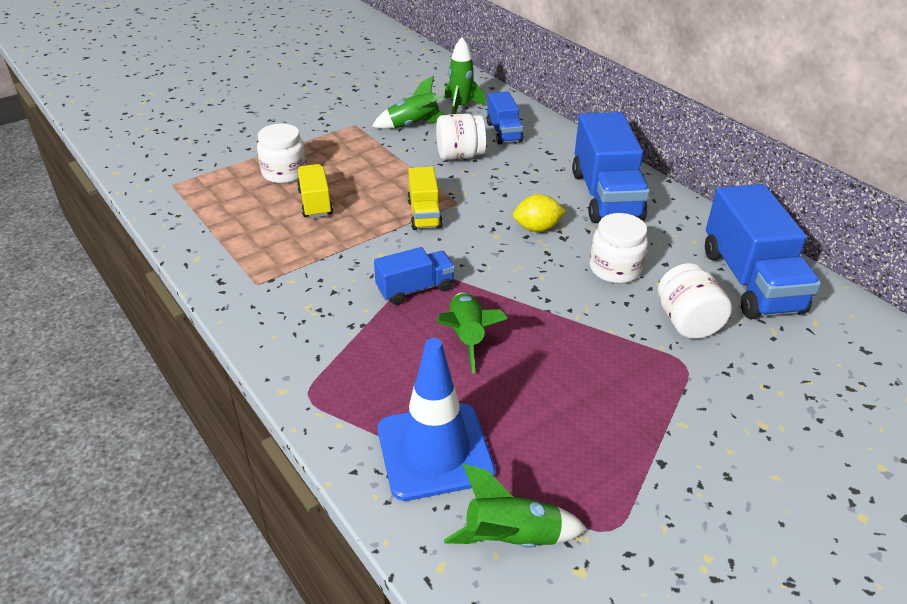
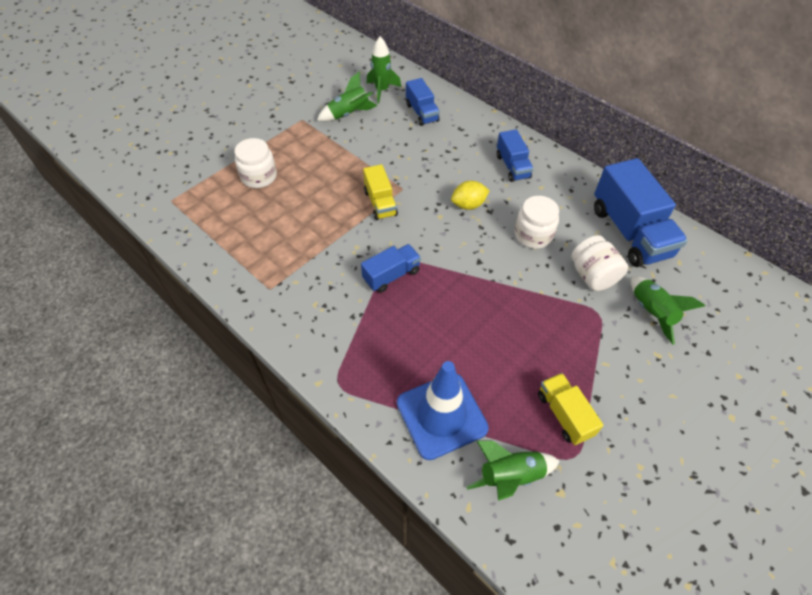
camera: 10 degrees left, 15 degrees up
yellow truck [297,164,333,218] -> yellow truck moved to [538,373,604,445]
white jar [436,113,486,161] -> none
green rocket [437,292,508,373] -> green rocket moved to [631,276,705,345]
blue truck [572,112,650,223] -> blue truck [497,129,534,182], size x0.55

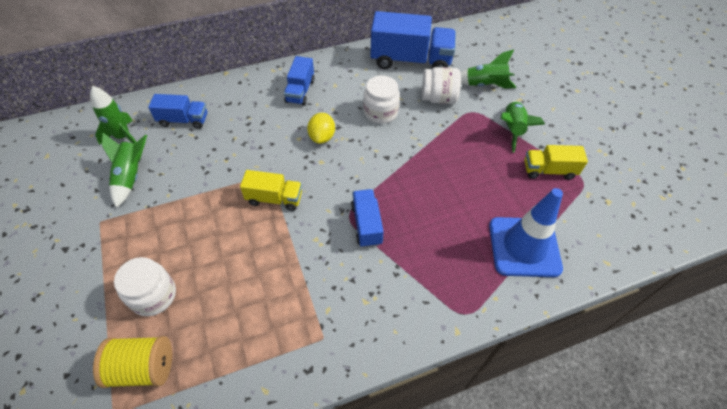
camera: 65 degrees left, 0 degrees up
green rocket [467,441,560,501] -> green rocket moved to [501,101,545,153]
blue truck [497,129,534,182] -> blue truck turned 90 degrees clockwise [284,56,315,105]
none -> yellow spool [93,336,172,388]

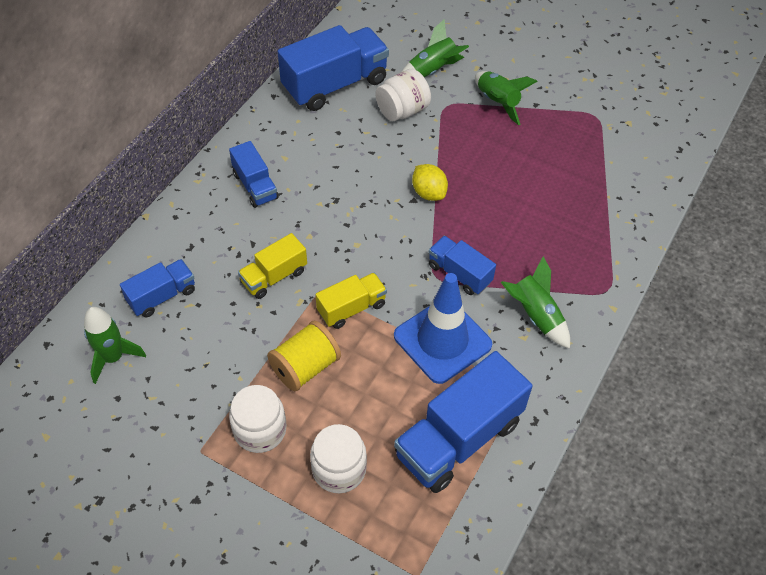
camera: 40 degrees left, 0 degrees up
yellow spool [93,336,172,388] -> yellow spool moved to [267,321,341,391]
green rocket [102,133,147,208] -> green rocket moved to [501,256,570,349]
yellow lemon [307,113,335,144] -> yellow lemon moved to [412,164,448,201]
white jar [363,75,400,124] -> white jar moved to [229,385,286,453]
blue traffic cone [489,188,563,277] -> blue traffic cone moved to [394,273,492,384]
yellow truck [524,145,588,180] -> yellow truck moved to [238,233,307,299]
none -> blue truck [394,351,533,493]

